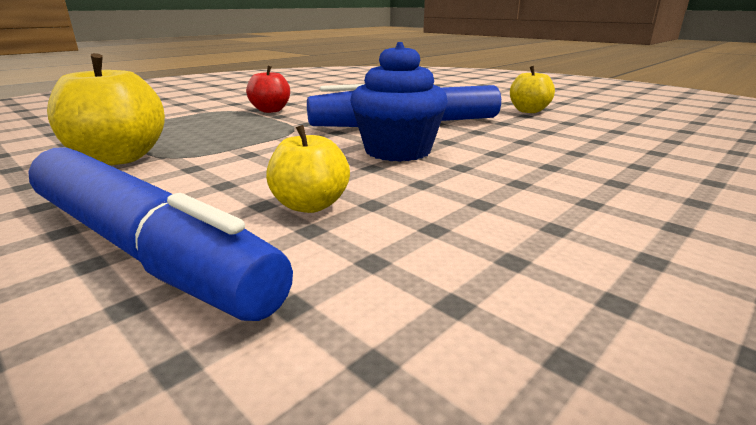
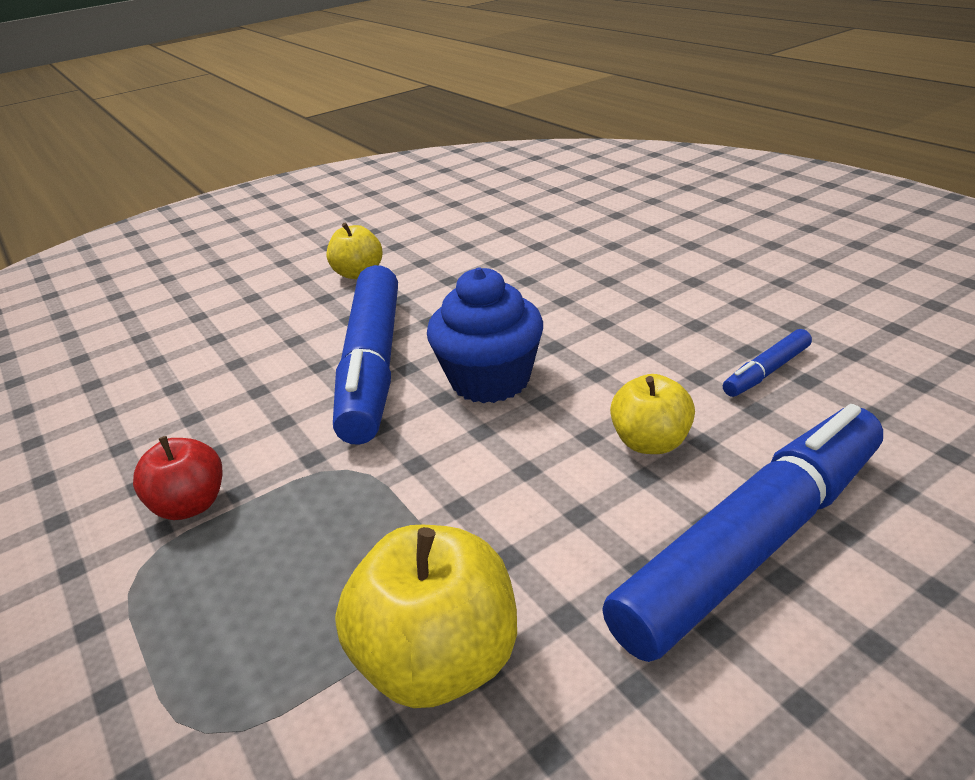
camera: 75 degrees left, 10 degrees up
none -> blue marker [723,329,812,397]

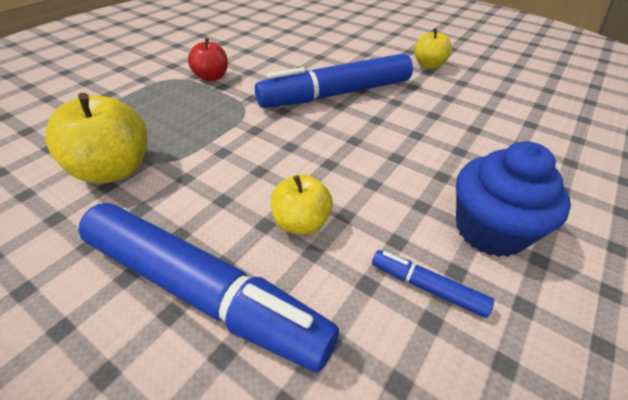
camera: 65 degrees right, 10 degrees up
blue cupcake [427,267,543,403] -> blue cupcake moved to [456,141,571,257]

